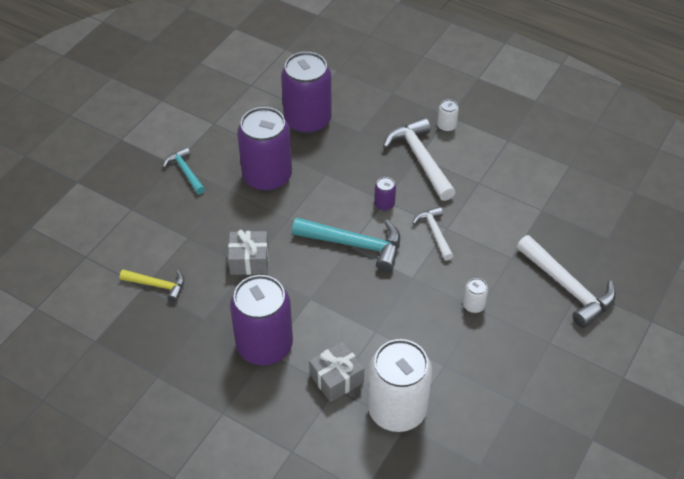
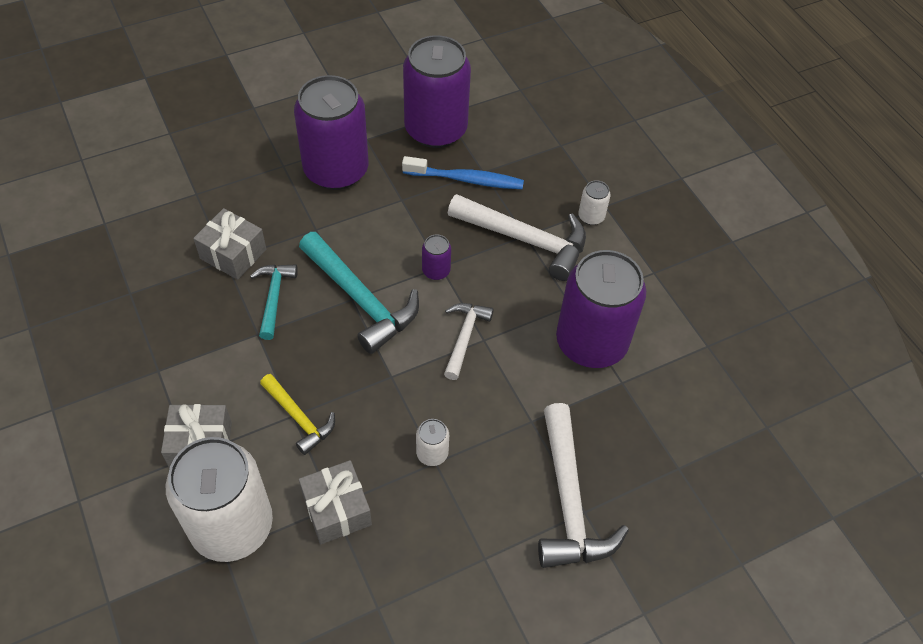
camera: 30 degrees right, 5 degrees up
yellow hammer [120,270,184,302] -> yellow hammer moved to [260,374,335,455]
turquoise hammer [163,147,205,194] -> turquoise hammer moved to [250,265,298,340]
purple can [230,275,293,365] -> purple can moved to [556,250,646,368]
white hammer [383,117,455,201] -> white hammer turned 105 degrees clockwise [448,194,586,281]
none -> grey gift [299,460,372,544]
none -> blue toothbrush [402,156,524,189]

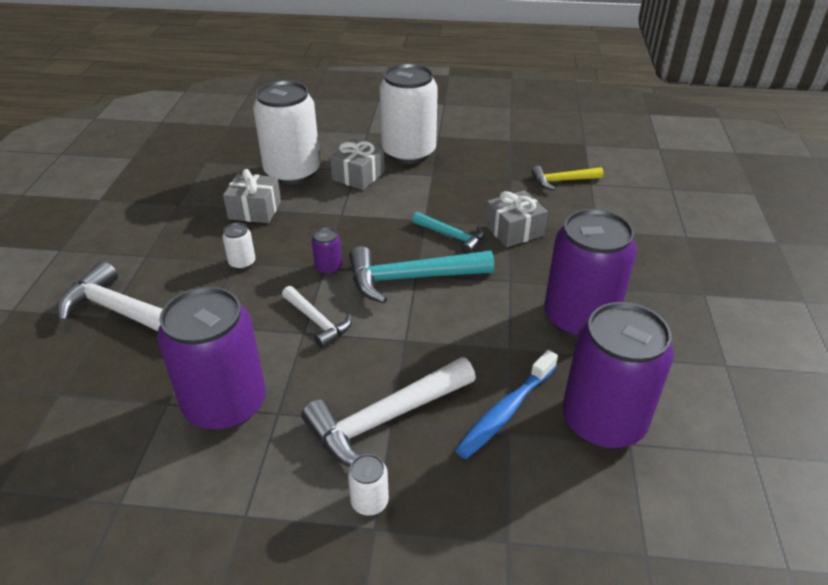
camera: 125 degrees right, 15 degrees down
yellow hammer [260,374,335,455] -> yellow hammer moved to [531,166,604,190]
purple can [422,235,451,280] -> purple can moved to [312,227,342,275]
none -> white can [379,64,438,164]

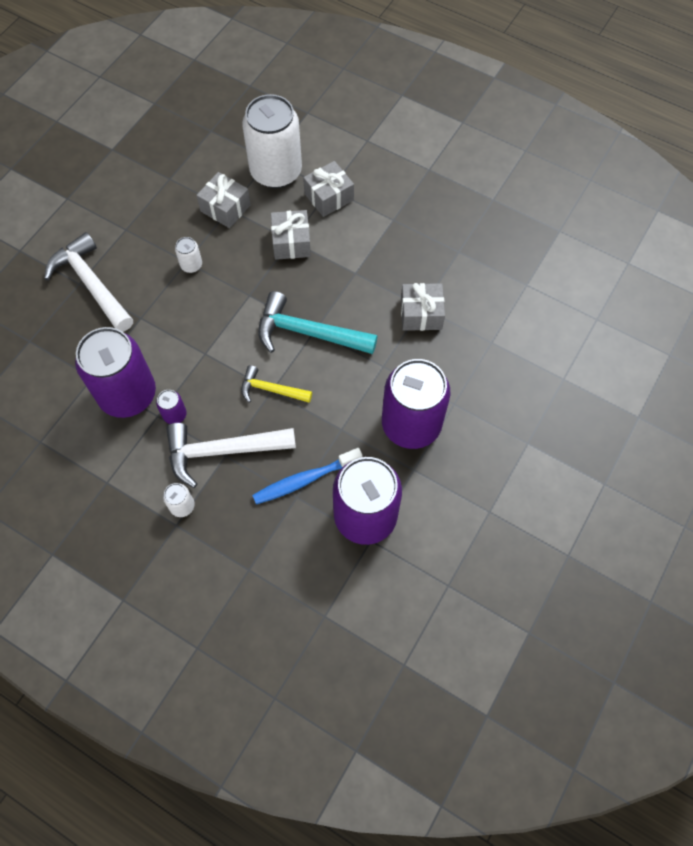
camera: 25 degrees right, 25 degrees up
white hammer [282,286,352,348] -> none
purple can [312,227,342,275] -> purple can moved to [156,390,187,424]
white can [379,64,438,164] -> none
turquoise hammer [412,212,485,254] -> none
yellow hammer [531,166,604,190] -> yellow hammer moved to [241,365,312,403]
none -> grey gift [271,210,311,260]

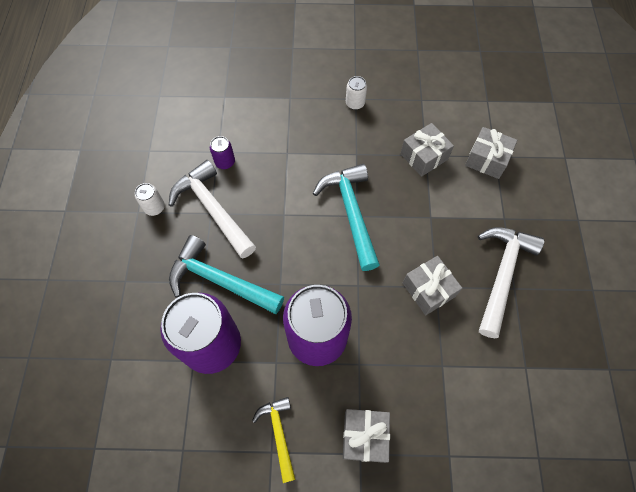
camera: 60 degrees right, 0 degrees up
white hammer [44,232,133,332] -> white hammer moved to [478,227,544,338]
purple can [75,327,156,418] -> none
grey gift [196,172,251,228] -> grey gift moved to [343,409,390,463]
yellow hammer [241,365,312,403] -> yellow hammer moved to [252,397,296,483]
white can [242,94,302,188] -> none
blue toothbrush [252,448,363,504] -> turquoise hammer [169,235,284,314]

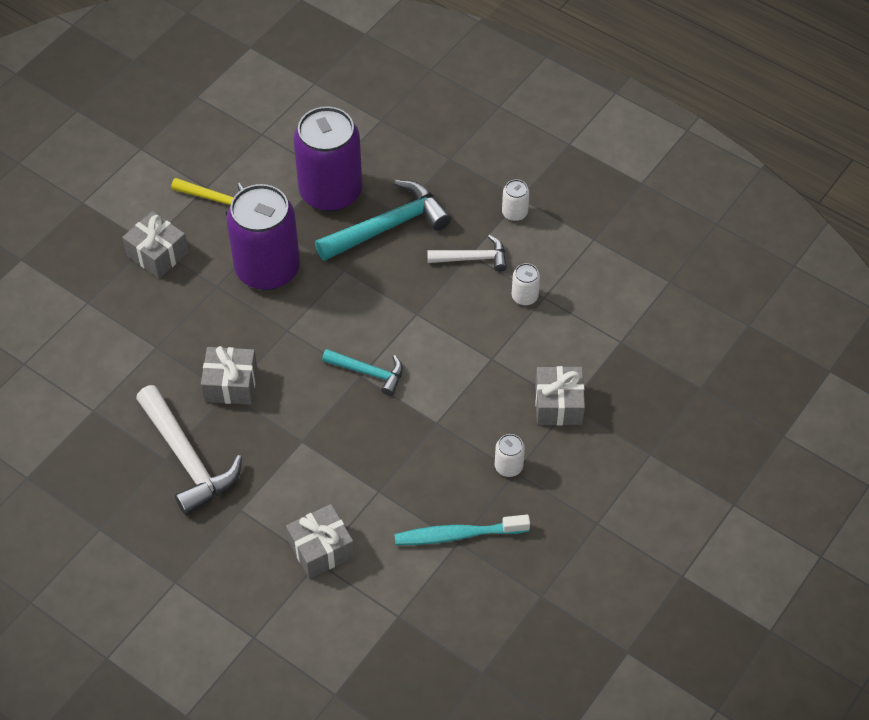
camera: 125 degrees right, 10 degrees down
white hammer [169,160,256,258] -> white hammer [427,235,507,272], size x0.58
purple can [210,136,235,169] -> white can [512,263,540,306]
turquoise hammer [313,164,380,271] -> turquoise hammer [322,349,403,396], size x0.58
grey gift [400,123,454,177] -> grey gift moved to [535,366,585,425]
none -> turquoise toothbrush [394,515,530,545]

